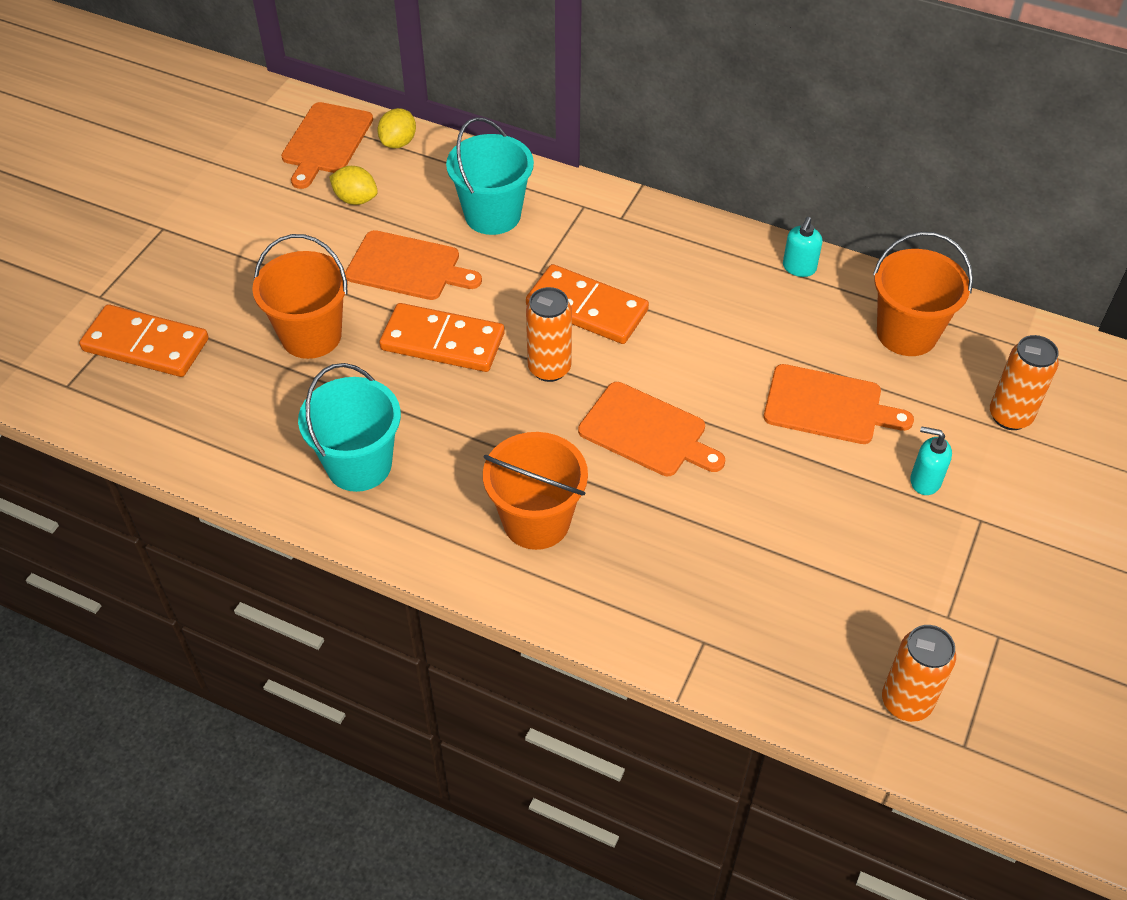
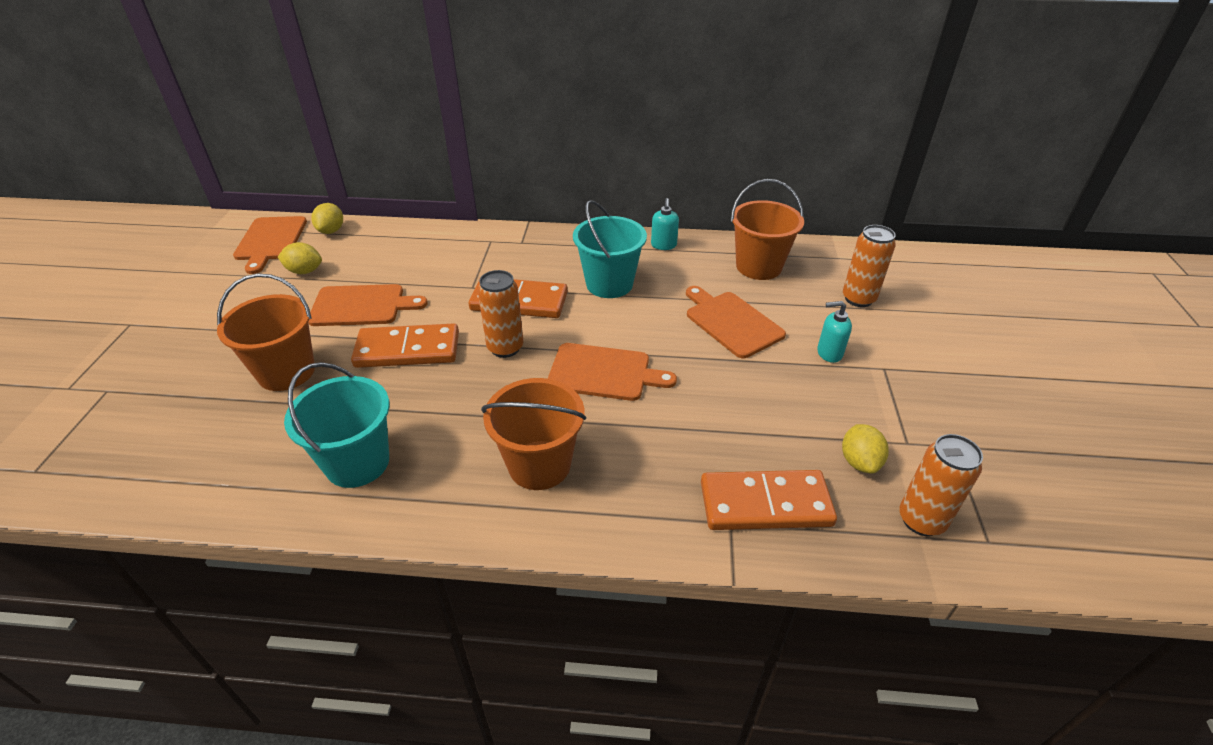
camera: 20 degrees left, 10 degrees down
orange domino [79,304,209,377] -> orange domino moved to [701,470,837,530]
turquoise bucket [446,117,534,235] -> turquoise bucket moved to [573,200,647,298]
orange cutting board [764,364,914,444] -> orange cutting board turned 120 degrees counterclockwise [686,286,786,358]
none -> yellow lemon [842,424,889,474]

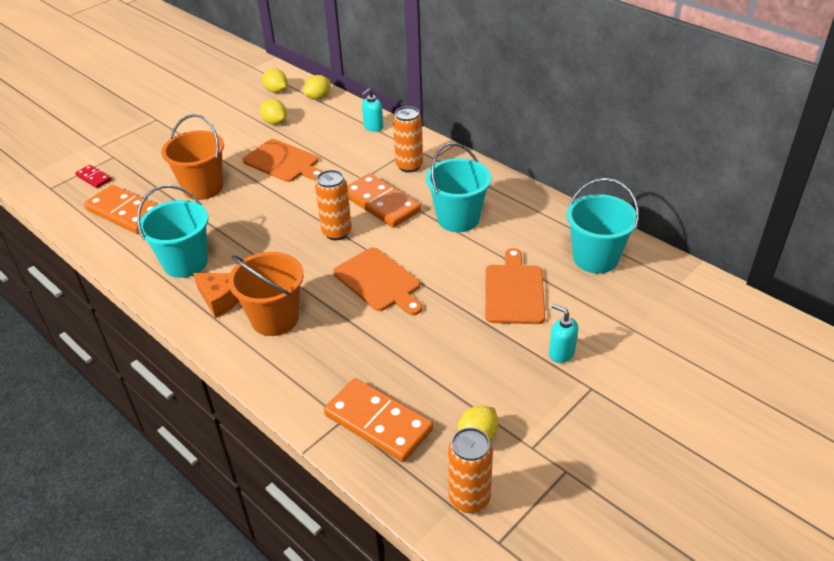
camera: 40 degrees right, 0 degrees up
orange cutting board [233,216,307,274] -> yellow lemon [262,69,287,93]
orange domino [351,323,459,368] -> orange domino moved to [84,185,157,234]
turquoise soap dispenser [651,198,679,250] -> turquoise soap dispenser moved to [361,88,383,132]
orange bucket [731,179,804,280] -> turquoise bucket [567,178,639,274]
orange can [843,225,896,307] -> orange can moved to [393,106,423,173]
none -> red domino [75,165,111,188]
none -> orange cheese [193,273,239,318]

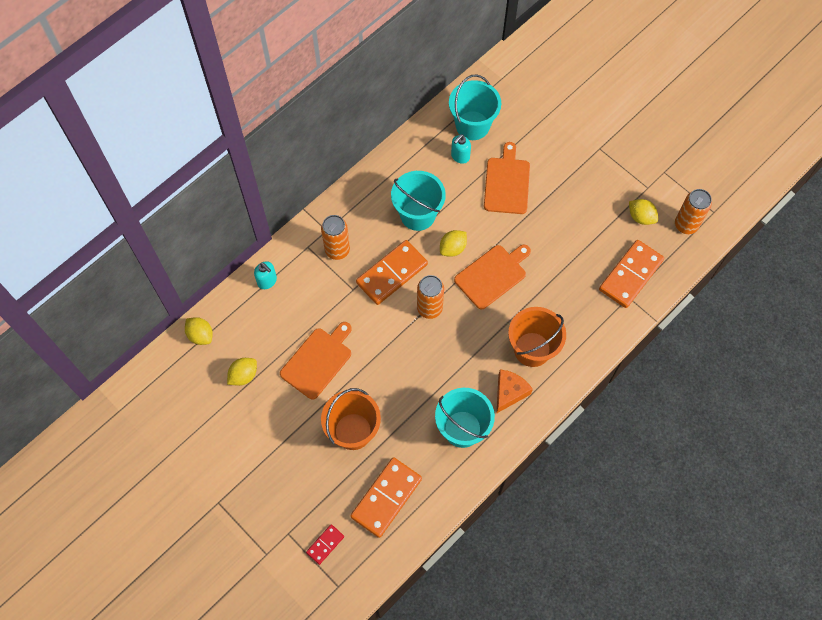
camera: 90 degrees left, 25 degrees up
yellow lemon [262,69,287,93] -> yellow lemon moved to [440,230,467,257]
orange cutting board [485,248,545,324] -> orange cutting board turned 90 degrees clockwise [484,142,530,214]
turquoise soap dispenser [549,304,578,363] -> turquoise soap dispenser moved to [451,134,471,164]

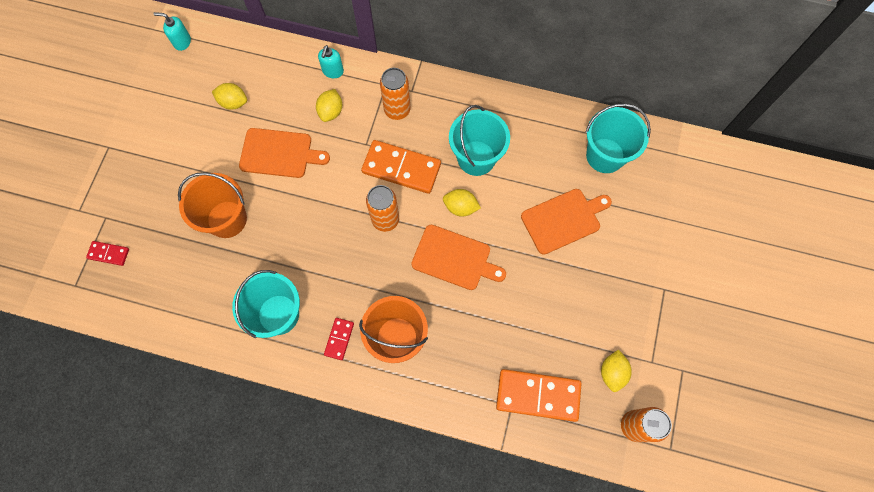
camera: 60 degrees right, 5 degrees up
yellow lemon [185,317,213,345] -> yellow lemon moved to [316,89,342,122]
orange domino [350,457,422,538] -> none
turquoise soap dispenser [451,134,471,164] -> turquoise soap dispenser moved to [153,12,191,51]
orange cheese [497,369,533,413] -> red domino [324,318,354,360]

